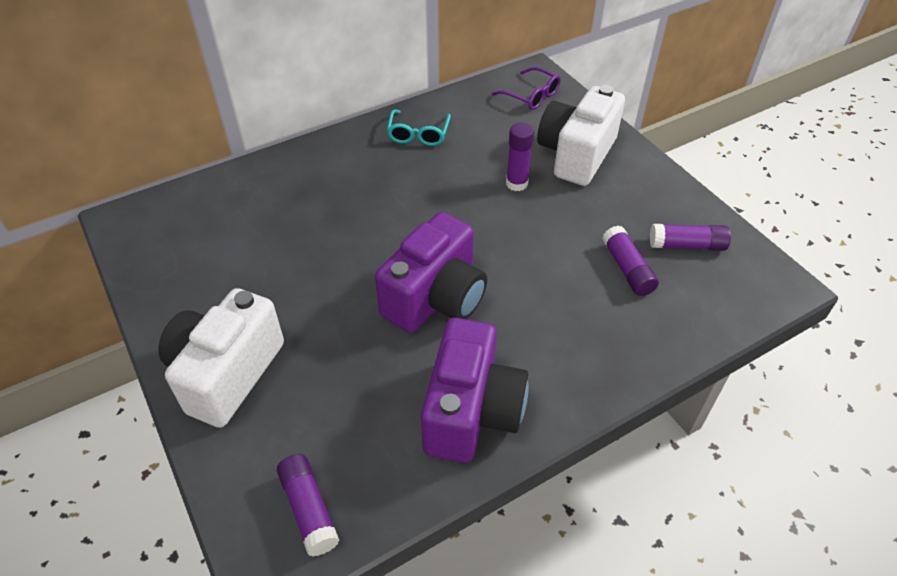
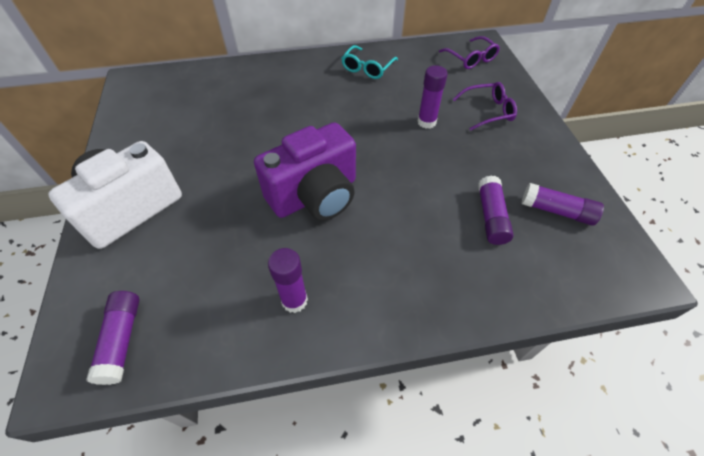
camera: 20 degrees right, 5 degrees up
purple camera [421,318,529,463] -> purple glue stick [268,248,308,313]
white camera [537,85,625,186] -> purple glasses [452,82,517,131]

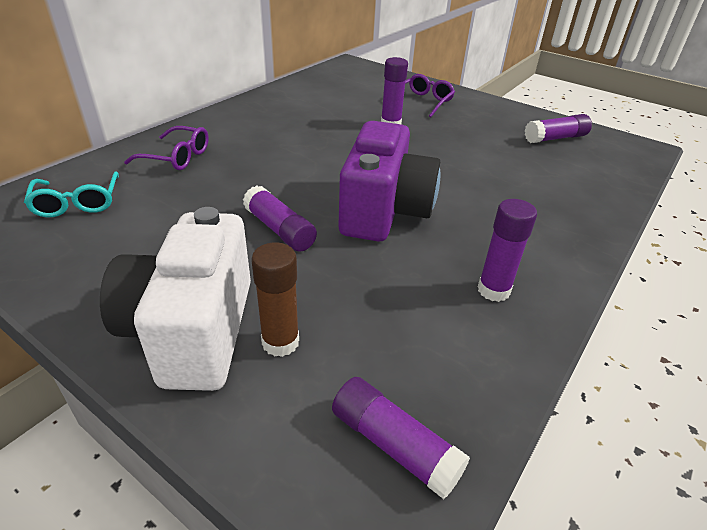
camera: 45 degrees left, 15 degrees down
turquoise glasses [341,45,398,79] -> turquoise glasses moved to [24,171,119,217]
purple glasses [439,36,500,69] -> purple glasses moved to [124,126,209,170]
purple glue stick [478,176,514,245] -> purple glue stick moved to [243,186,317,252]
none -> brown glue stick [251,243,299,357]

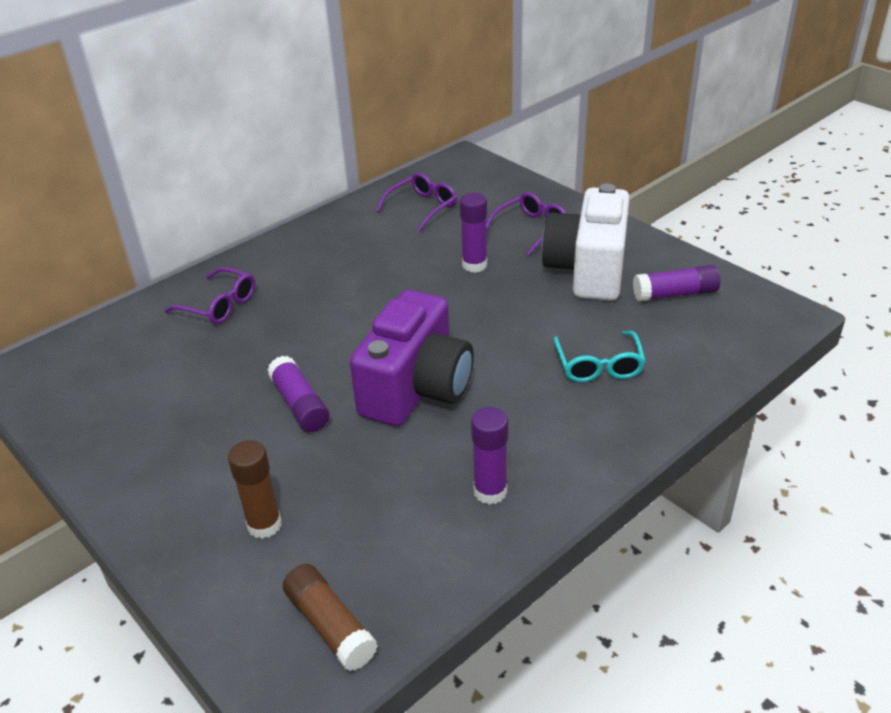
camera: 15 degrees right, 0 degrees up
turquoise glasses [24,171,119,217] -> turquoise glasses moved to [553,331,646,382]
white camera [100,207,251,391] -> white camera moved to [542,184,630,301]
purple glue stick [332,377,470,499] -> brown glue stick [283,564,378,671]
none -> purple glasses [376,173,457,232]

